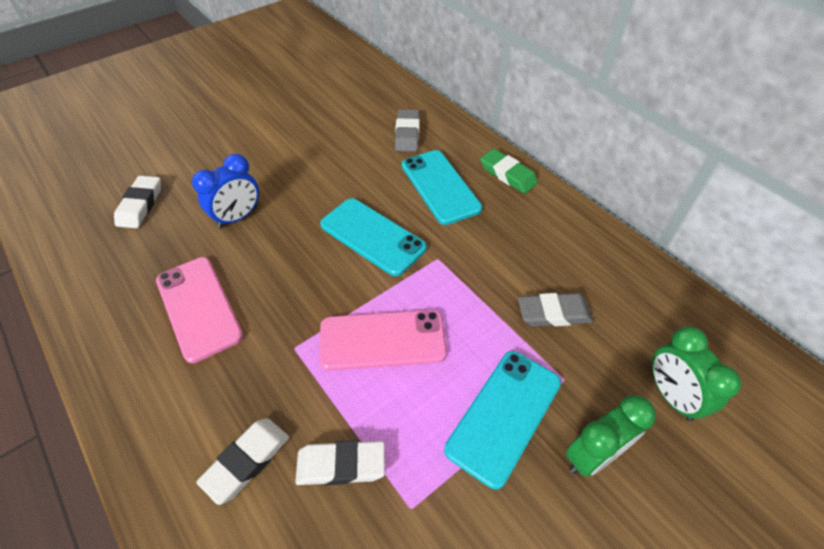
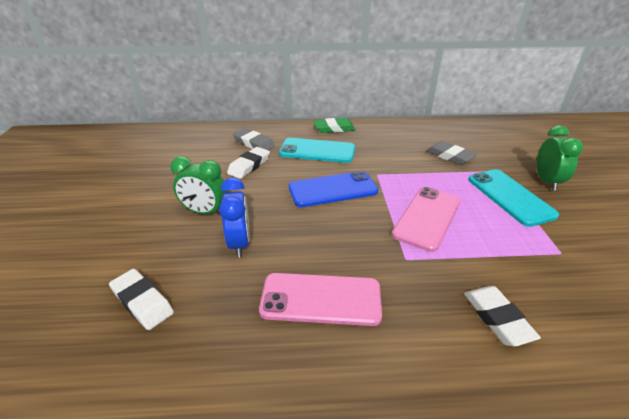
camera: 55 degrees left, 15 degrees down
white eraser [295,440,385,485] -> white eraser moved to [227,147,270,179]
turquoise phone [320,198,427,276] -> blue phone [289,171,378,207]
grey eraser [518,293,593,326] -> grey eraser turned 75 degrees counterclockwise [426,141,477,165]
green clock [652,326,742,422] -> green clock moved to [171,156,227,214]

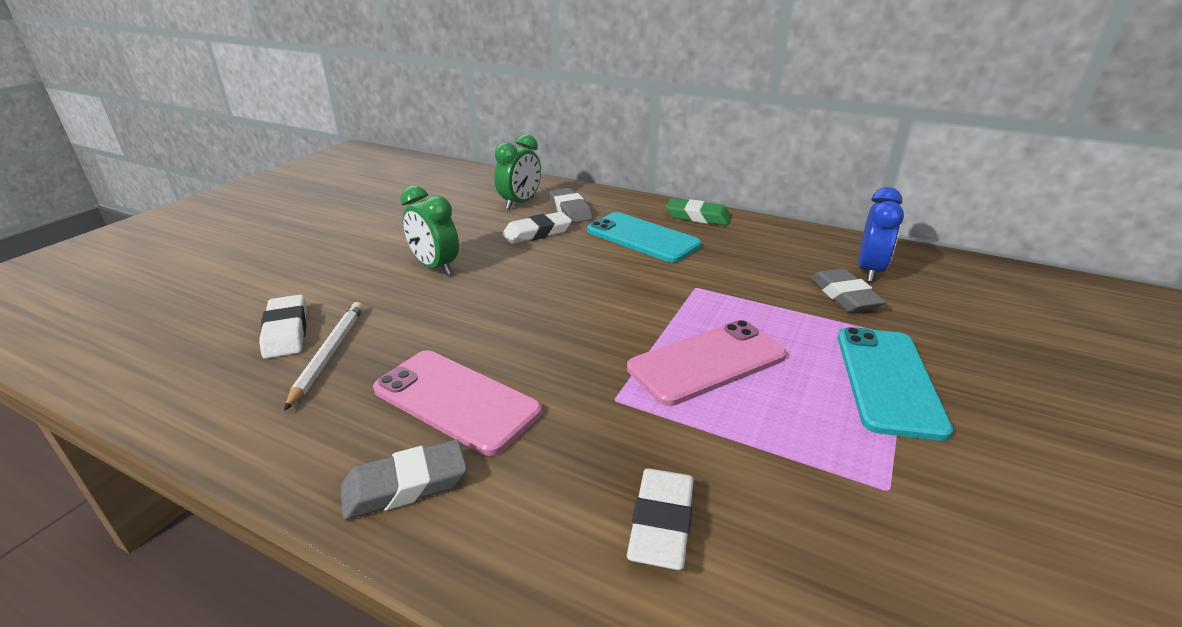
camera: 30 degrees right, 5 degrees down
blue clock [219,178,250,258] -> blue clock moved to [858,187,904,282]
blue phone [289,171,378,207] -> none
green clock [537,125,583,191] -> green clock moved to [494,134,541,210]
none -> white pencil [284,302,363,411]
none -> grey eraser [341,440,467,520]

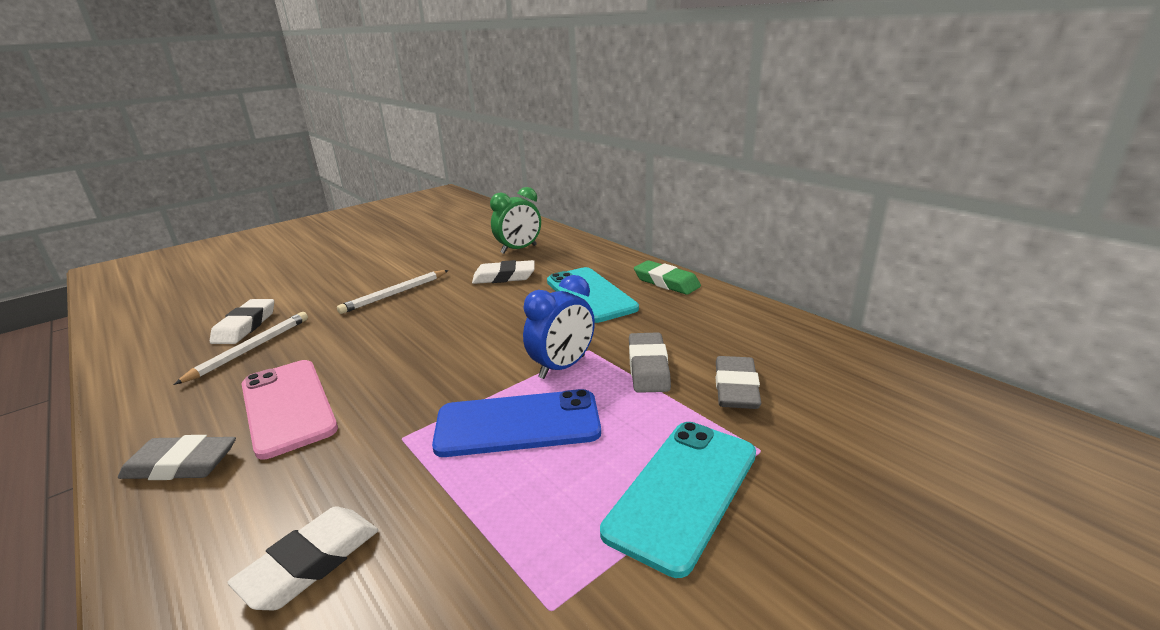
camera: 25 degrees right, 5 degrees down
green clock [400,185,459,275] -> white pencil [337,270,449,314]
grey eraser [549,188,593,223] -> grey eraser moved to [629,332,671,393]
pink phone [627,320,787,406] -> blue phone [432,389,601,457]
blue clock [858,187,904,282] -> blue clock moved to [523,275,595,379]

